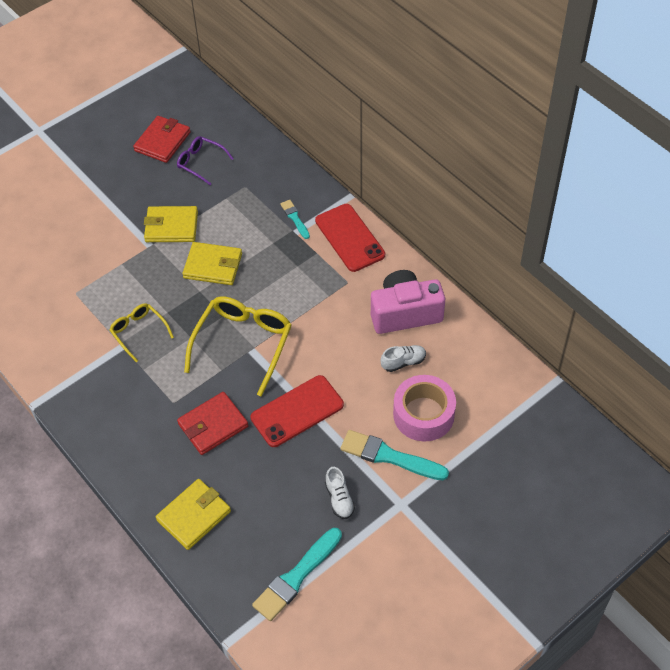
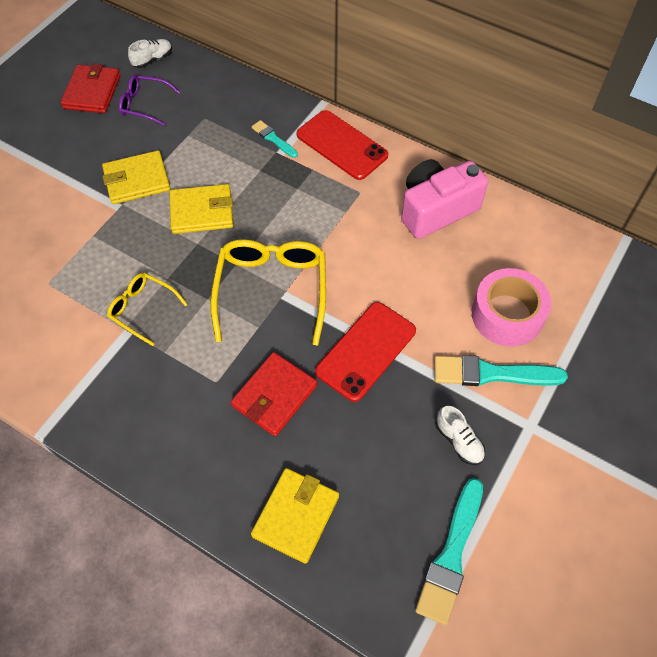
camera: 20 degrees left, 5 degrees up
white shoe [380,345,426,372] -> white shoe moved to [128,39,172,68]

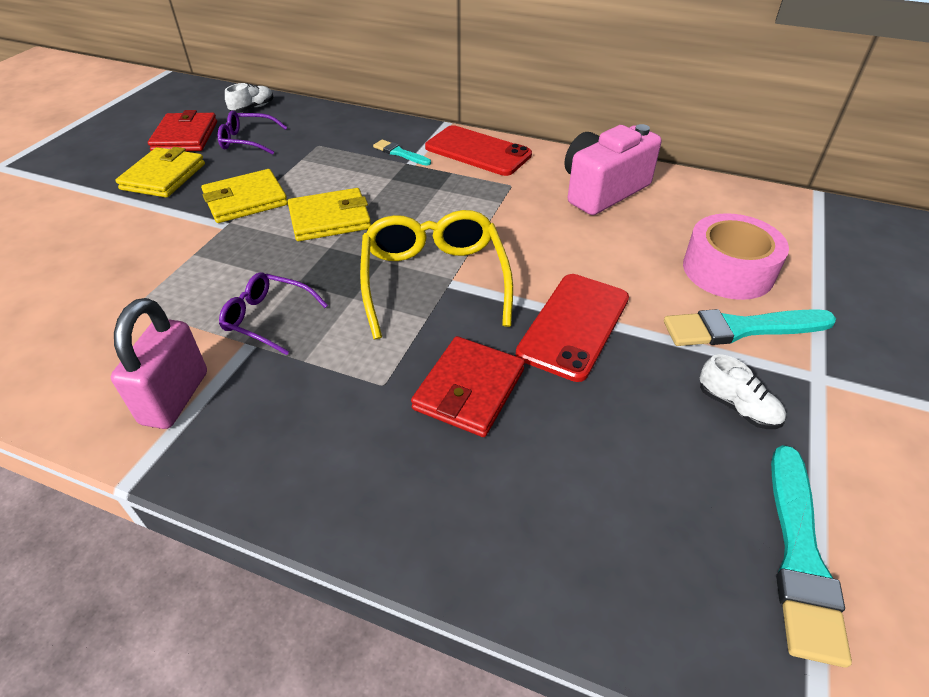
camera: 10 degrees left, 15 degrees down
yellow glasses [107,273,188,346] -> purple glasses [219,272,328,355]
yellow wallet [251,468,339,564] -> yellow wallet moved to [115,147,205,198]
none -> pink padlock [111,298,207,429]

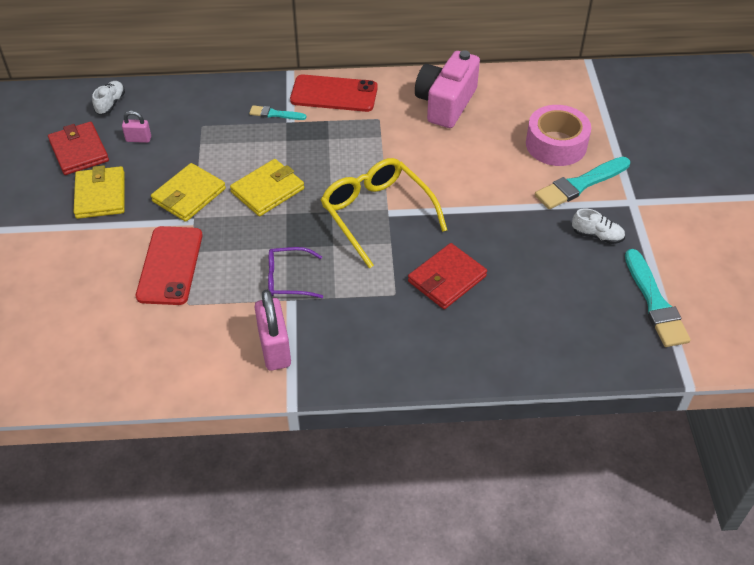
camera: 25 degrees left, 5 degrees up
purple glasses [218,111,287,154] -> pink padlock [122,111,151,143]
red wallet [411,336,525,437] -> red wallet turned 45 degrees clockwise [408,243,487,309]
red phone [516,274,629,382] -> red phone moved to [136,226,203,305]

